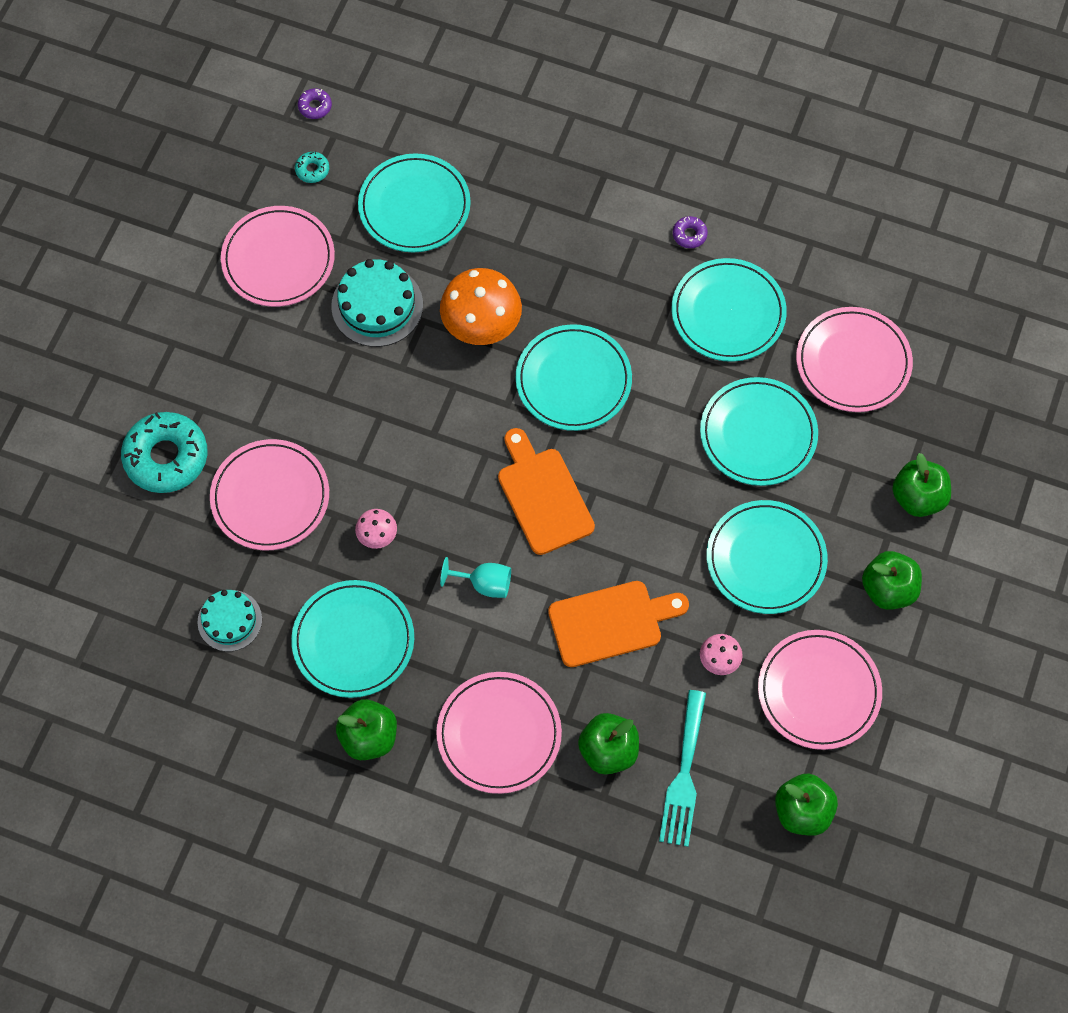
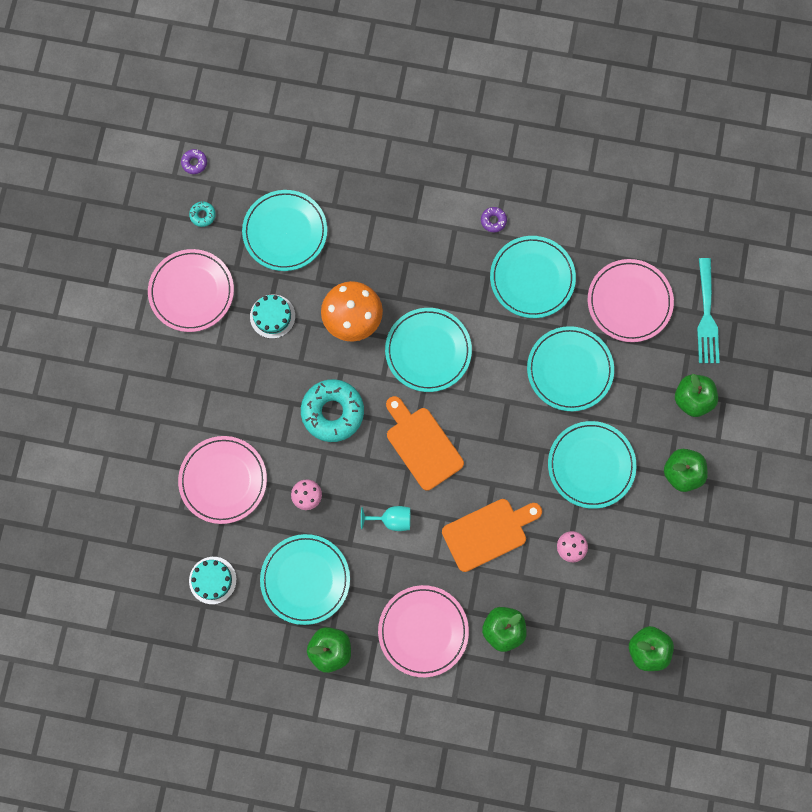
camera: 10 degrees left, 10 degrees up
turquoise donut [121,412,208,493] -> turquoise donut moved to [301,379,364,442]
turquoise cake [331,259,423,347] -> turquoise cake [250,295,295,339], size x0.66
turquoise fork [659,690,706,847] -> turquoise fork moved to [697,258,720,363]
pink plate [758,630,882,750] -> none

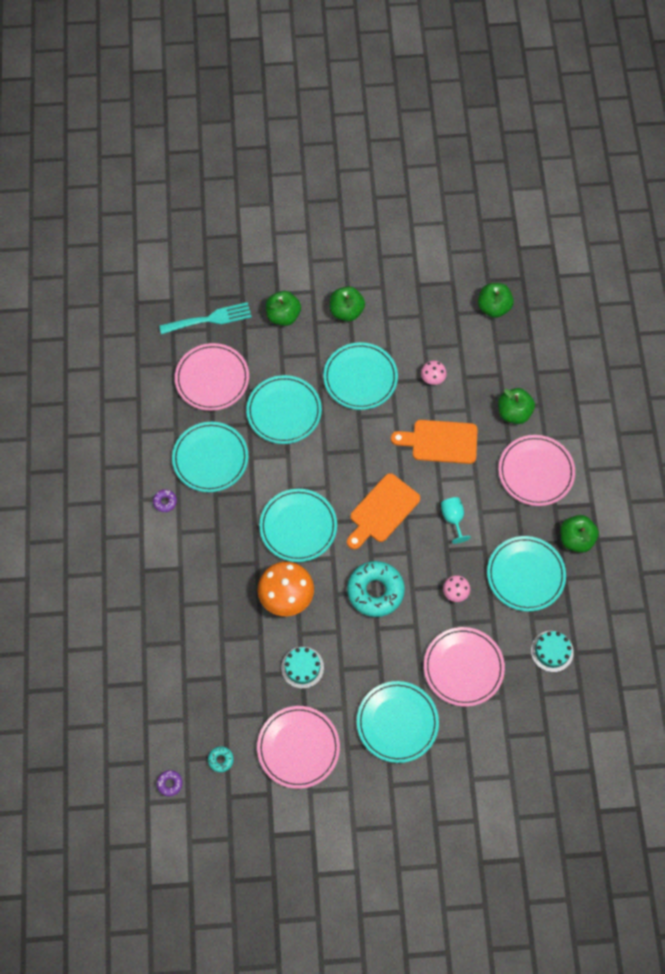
camera: 105 degrees left, 10 degrees down
turquoise plate [242,190,327,271] -> turquoise plate moved to [357,681,439,763]
orange cutting board [442,499,542,572] -> orange cutting board turned 45 degrees counterclockwise [391,420,478,464]

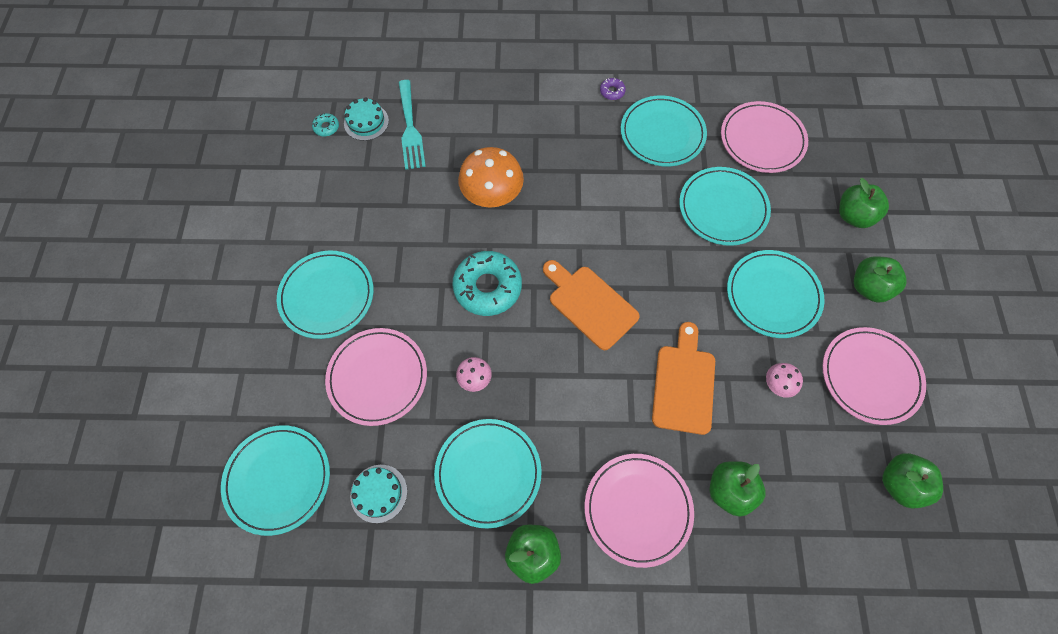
camera: 95 degrees right, 0 degrees up
purple donut [157,770,183,796] -> none
turquoise fork [159,302,252,334] -> turquoise fork moved to [399,80,426,170]
pink plate [257,706,340,789] -> pink plate moved to [822,327,926,425]
turquoise plate [259,489,337,562] -> turquoise plate moved to [221,425,330,536]
turquoise cake [281,647,324,689] -> turquoise cake moved to [344,97,389,141]
turquoise goblet [441,497,471,544] -> none

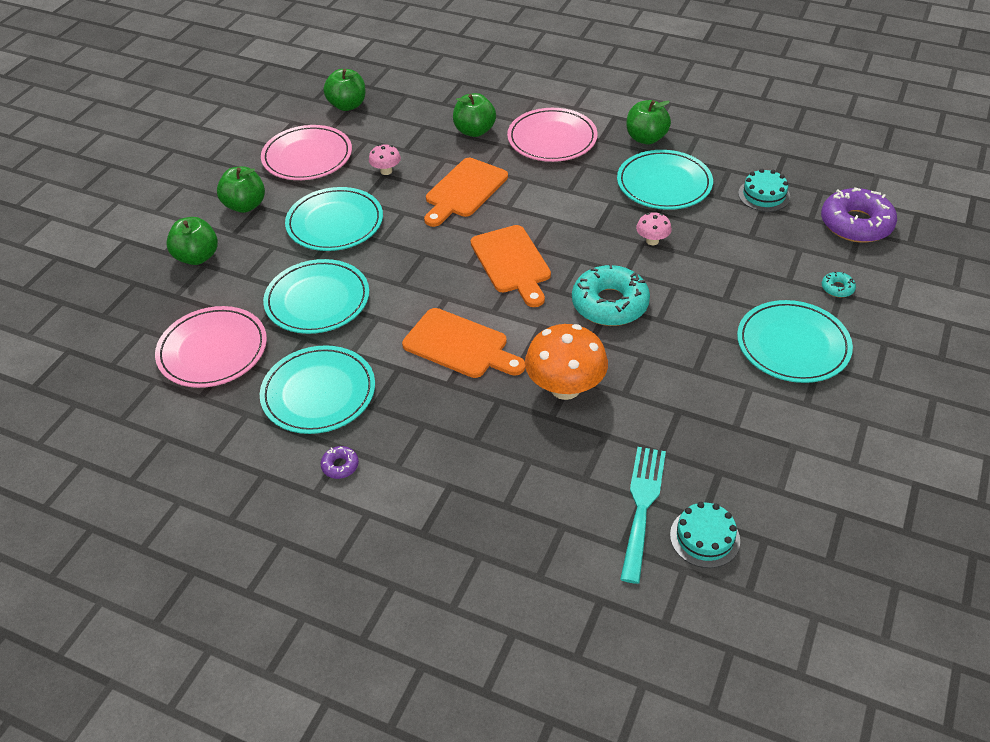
camera: 155 degrees left, 20 degrees down
turquoise plate [221,425,330,536] -> purple donut [821,187,897,243]
turquoise donut [312,113,339,136] -> turquoise donut moved to [822,272,856,297]
pink plate [325,328,427,426] -> none
none -> orange cutting board [402,308,526,378]

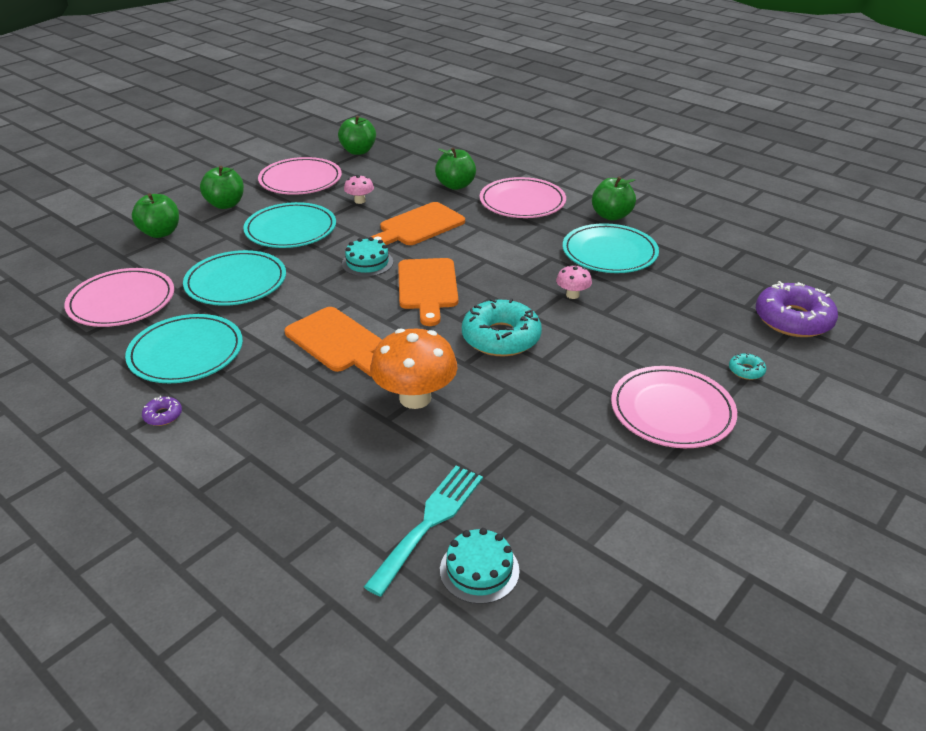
camera: 15 degrees right, 10 degrees down
turquoise plate [737,300,853,383] -> pink plate [611,366,737,448]
turquoise cake [738,169,790,212] -> turquoise cake moved to [342,237,393,277]

